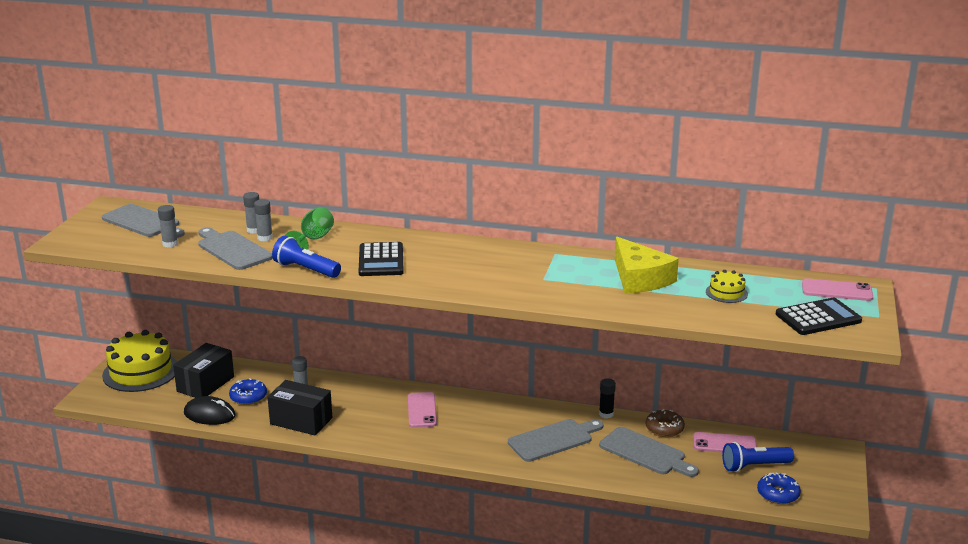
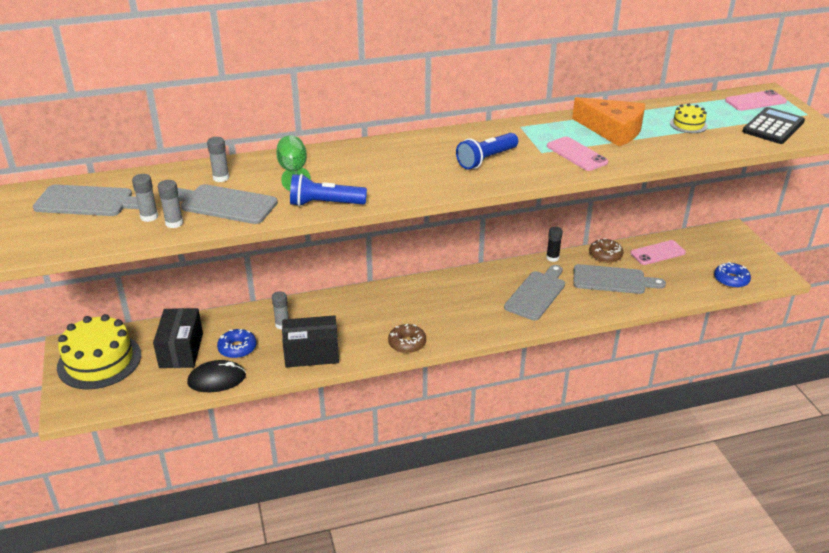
camera: 30 degrees left, 10 degrees up
grey glue stick [254,199,273,241] -> grey glue stick moved to [158,180,183,228]
black calculator [359,242,404,276] -> none
pink phone [408,392,437,428] -> pink phone moved to [547,137,608,171]
yellow cheese [615,237,679,293] -> orange cheese [572,97,645,146]
blue flashlight [722,442,794,472] -> blue flashlight moved to [456,133,518,169]
none -> brown donut [388,324,426,353]

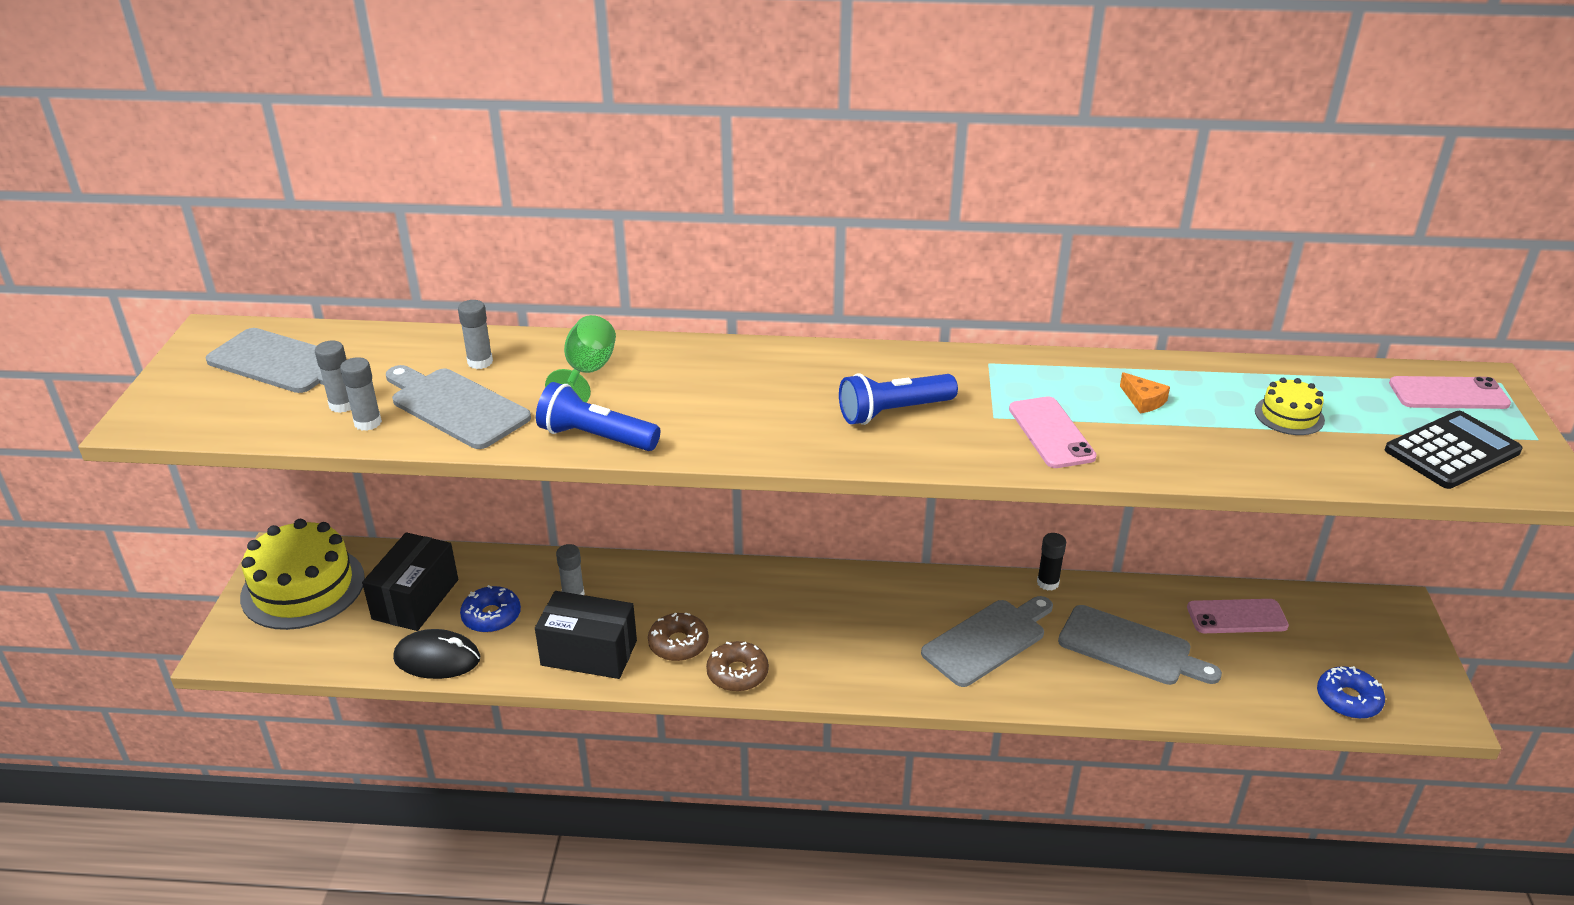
camera: 20 degrees right, 0 degrees up
orange cheese [572,97,645,146] -> orange cheese [1120,372,1170,413], size x0.40
brown donut [589,238,623,263] -> brown donut moved to [648,612,709,661]

